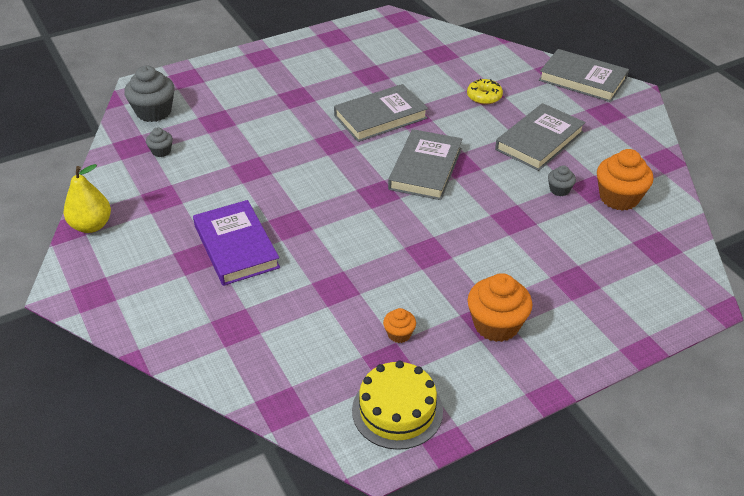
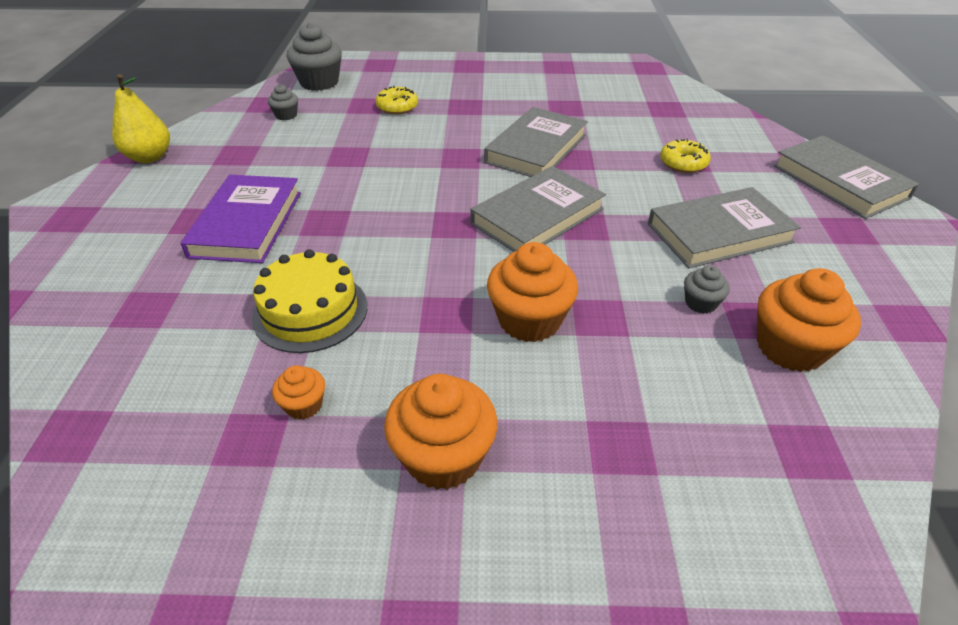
camera: 30 degrees right, 0 degrees up
grey book [334,84,428,142] -> grey book turned 60 degrees counterclockwise [484,107,588,177]
yellow cake [352,361,443,450] -> yellow cake moved to [252,249,367,353]
none -> yellow donut [375,86,418,114]
none -> orange cupcake [487,242,578,342]

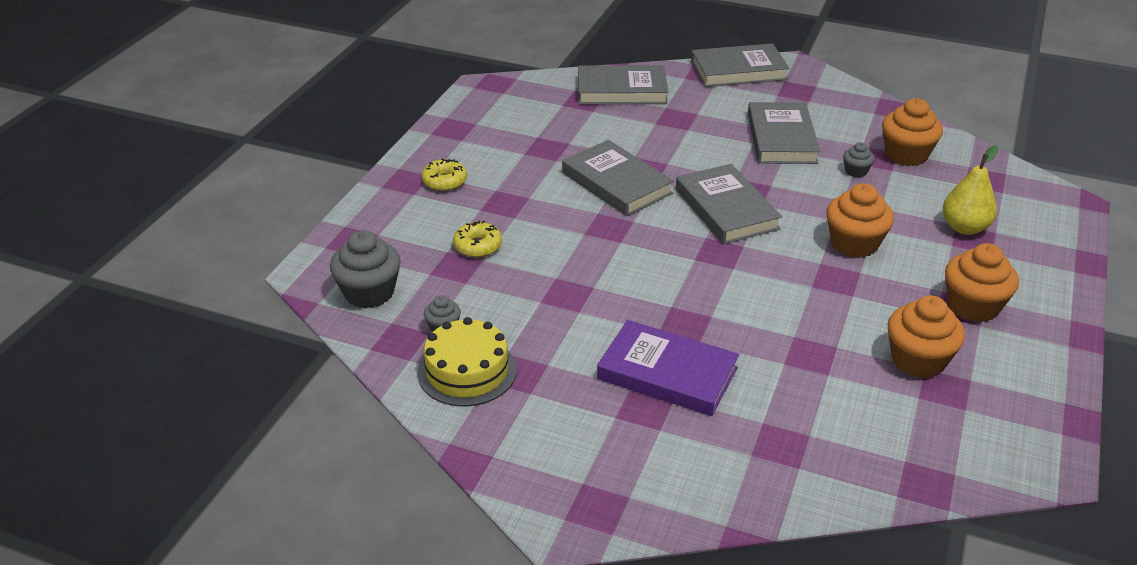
camera: 70 degrees left, 5 degrees down
yellow pear [112,74,170,163] -> yellow pear moved to [943,145,999,235]
yellow cake [252,249,367,353] -> yellow cake moved to [418,317,517,406]
orange cupcake [272,365,325,420] -> orange cupcake [888,295,965,378], size x1.95
yellow donut [660,139,711,173] -> yellow donut moved to [422,159,467,191]
none -> grey book [578,65,668,104]

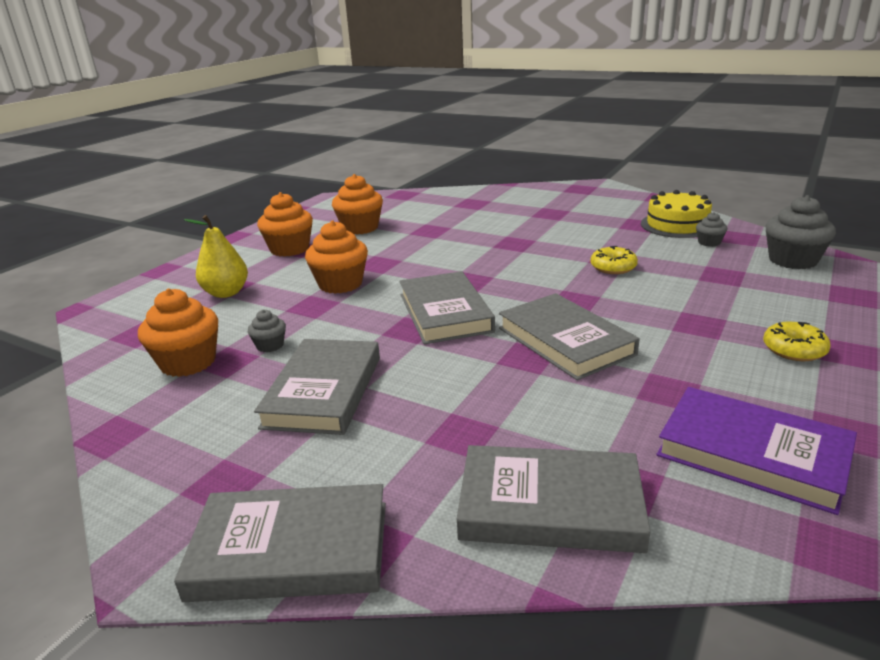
camera: 170 degrees left, 10 degrees down
yellow donut [453,220,502,258] -> yellow donut moved to [591,246,638,274]
purple book [597,320,739,416] -> purple book moved to [657,387,857,515]

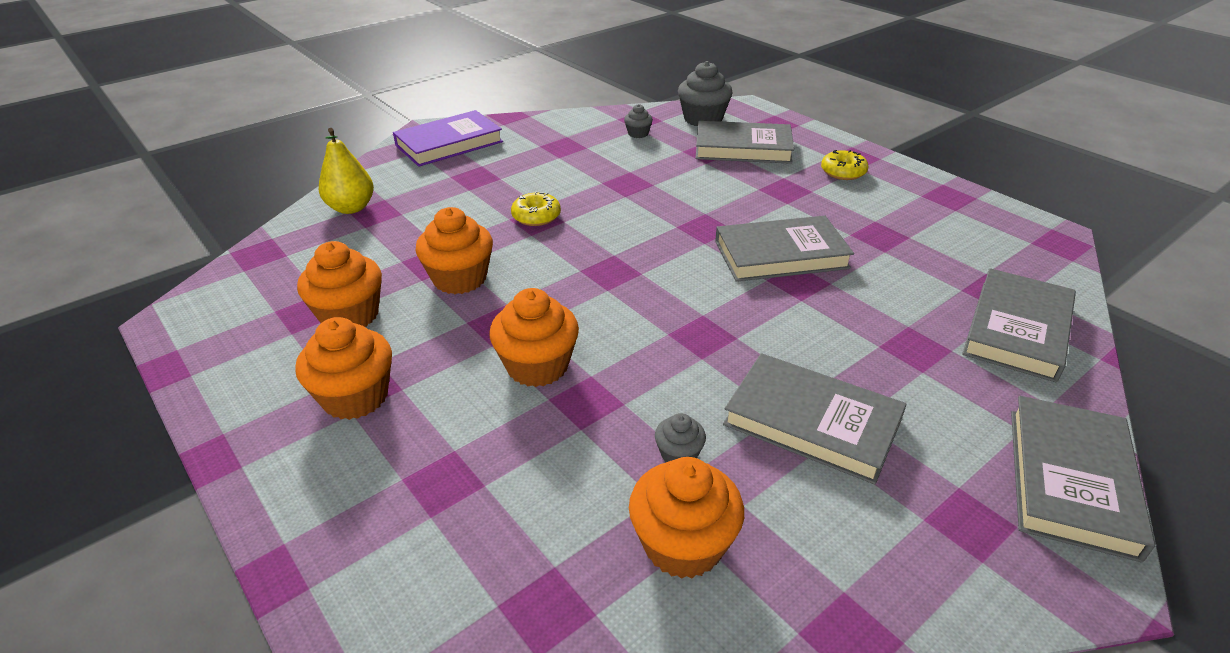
camera: 70 degrees left, 10 degrees up
yellow pear [184,215,248,298] -> yellow pear moved to [319,128,374,214]
grey book [399,271,495,344] -> grey book moved to [695,121,794,164]
yellow donut [591,246,638,274] -> yellow donut moved to [511,191,561,226]
yellow cake [641,190,712,238] -> none
purple book [657,387,857,515] -> purple book moved to [393,110,503,167]
none -> orange cupcake [415,207,493,294]

